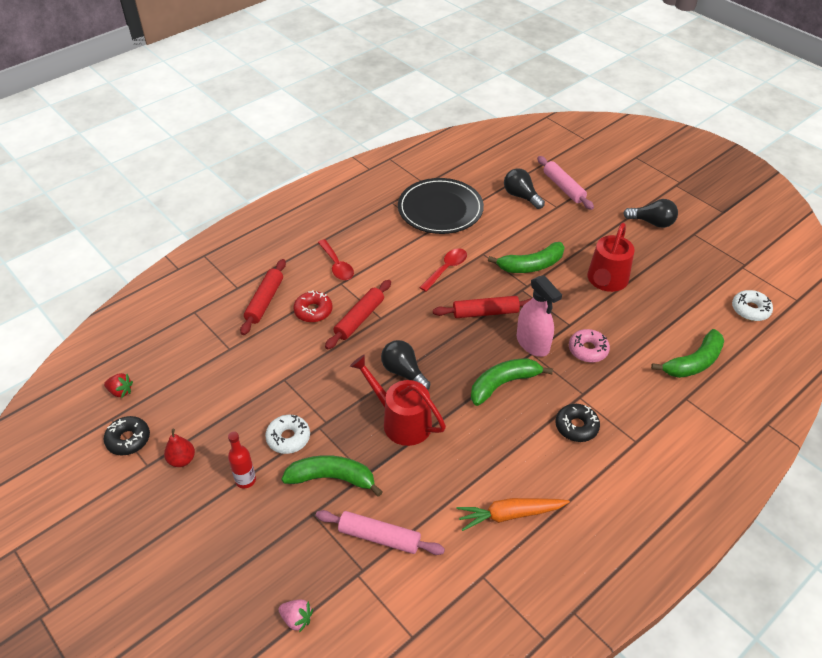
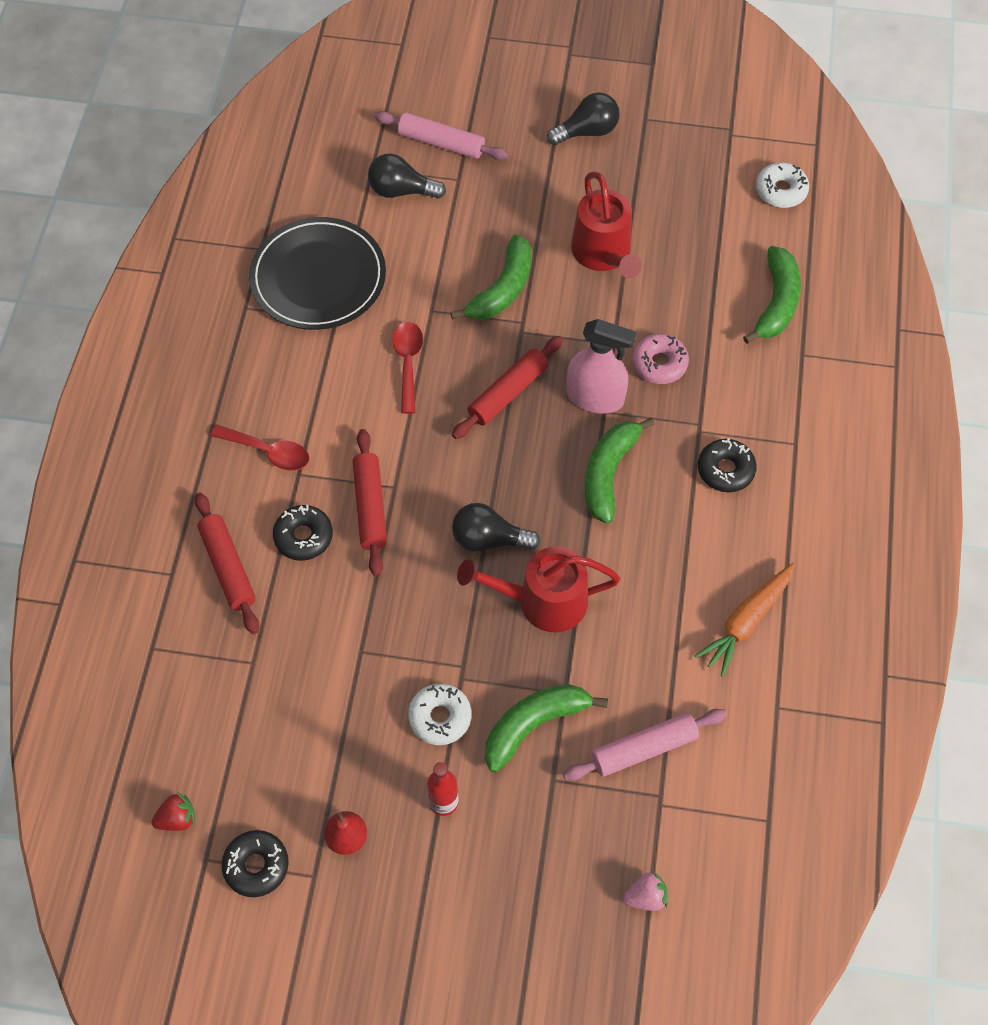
camera: 40 degrees left, 15 degrees up
red donut [293,290,332,322] -> black donut [273,505,333,561]

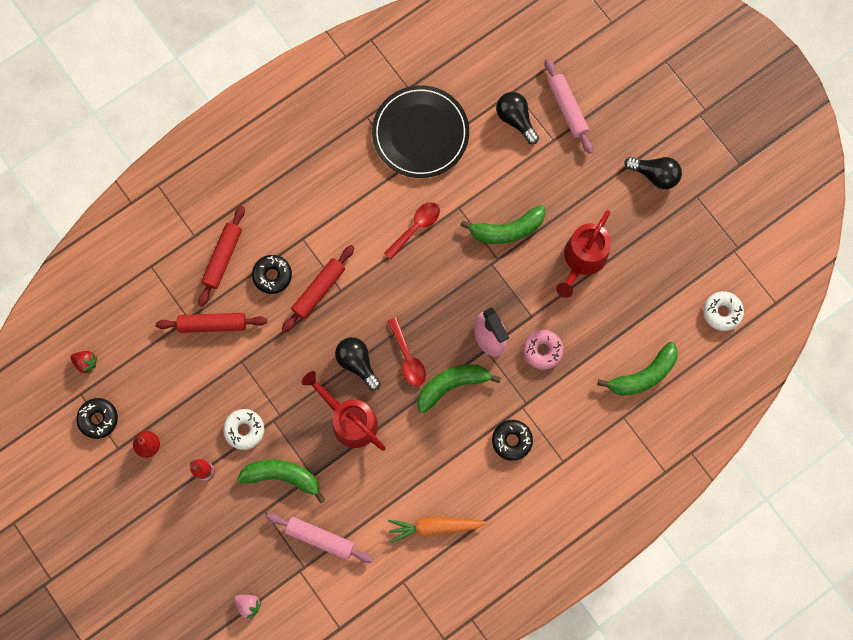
camera: 45 degrees right, 15 degrees up
red spoon [210,424,309,471] -> red spoon moved to [388,317,426,386]
red rolling pin [452,336,563,439] -> red rolling pin moved to [155,313,267,333]

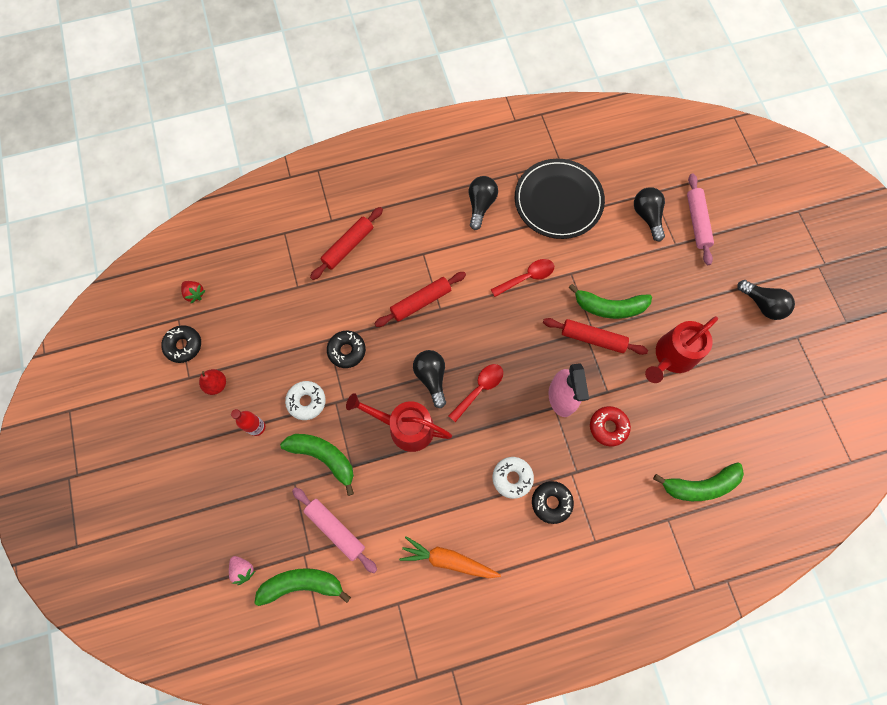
camera: 20 degrees right, 5 degrees down
red rolling pin [155,313,267,333] -> red rolling pin moved to [543,318,648,355]
black donut [252,255,292,294] -> black donut moved to [327,331,366,368]
red watering can [302,371,386,451] -> red watering can turned 45 degrees counterclockwise [346,393,452,452]
red spoon [388,317,426,386] -> red spoon turned 135 degrees counterclockwise [448,364,503,422]
green banana [417,364,501,413] -> green banana moved to [254,568,351,606]
pink donut [523,330,564,370] -> red donut [590,406,631,446]
white donut [703,291,744,331] -> white donut moved to [492,457,534,499]
none -> black light bulb [469,176,498,230]

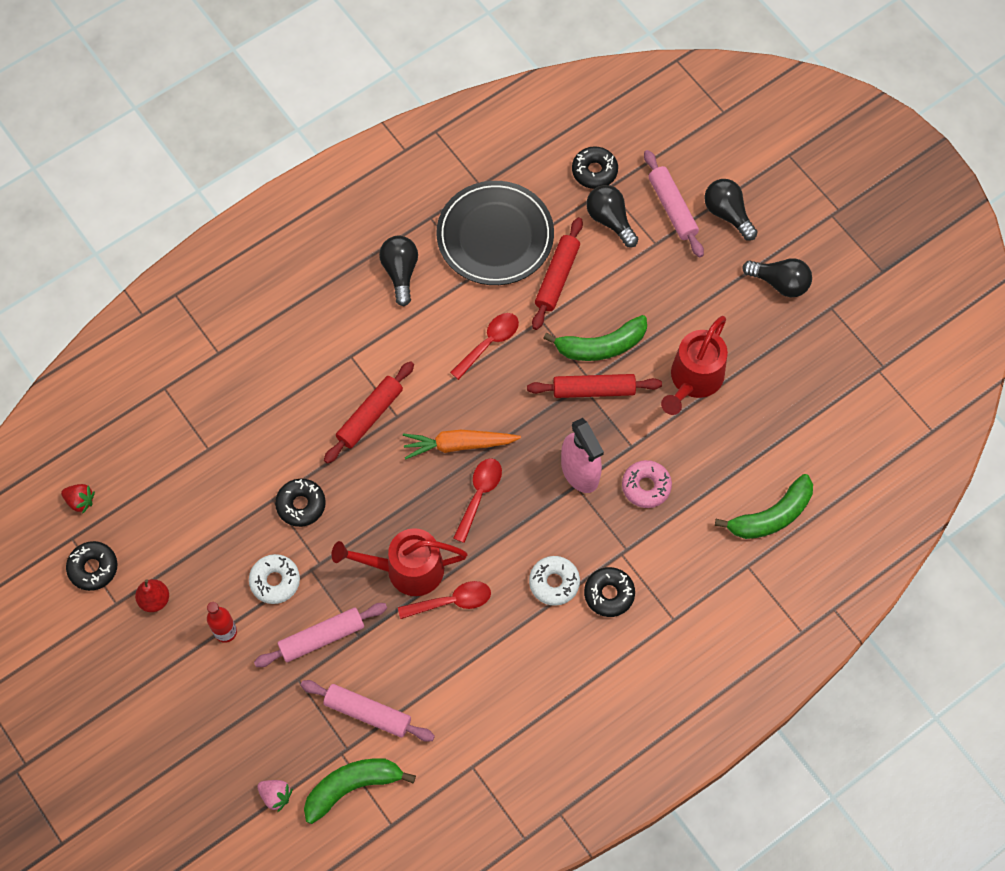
camera: 20 degrees left, 5 degrees down
green banana [280,434,354,496] -> pink rolling pin [254,603,387,667]
red rolling pin [310,207,383,280] -> red rolling pin moved to [532,217,583,330]
orange carrot [399,536,501,578] -> orange carrot moved to [403,430,521,460]
black light bulb [413,350,446,408] -> black light bulb moved to [705,179,758,241]
red donut [590,406,631,446] -> pink donut [622,460,672,508]
none -> red spoon [398,581,491,619]
none -> black donut [572,146,618,189]

